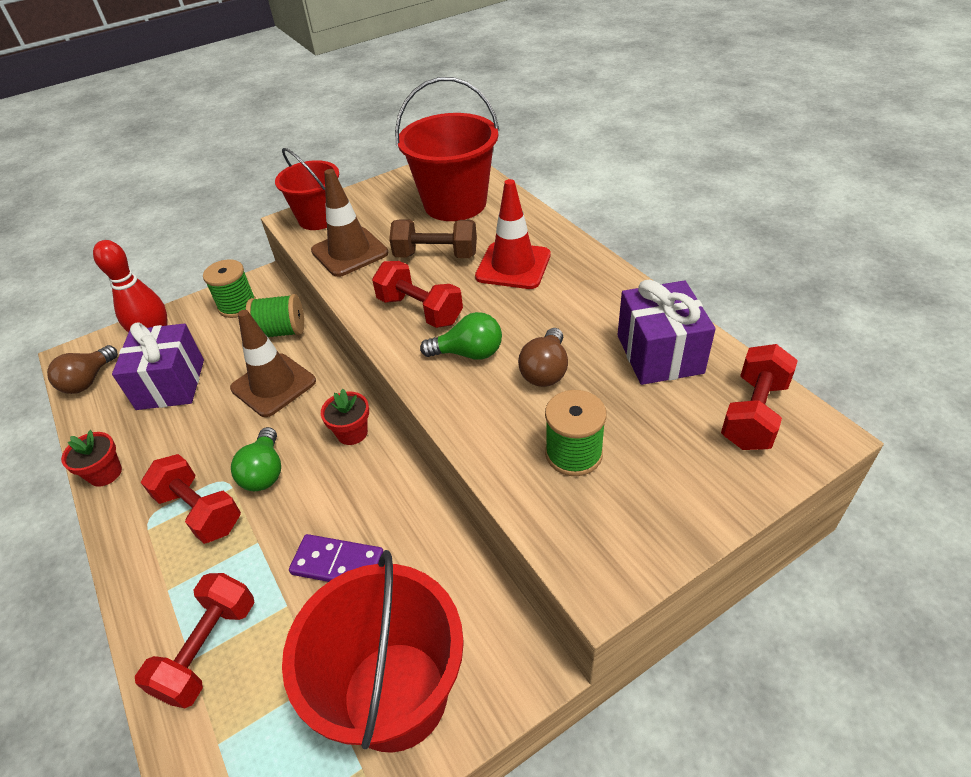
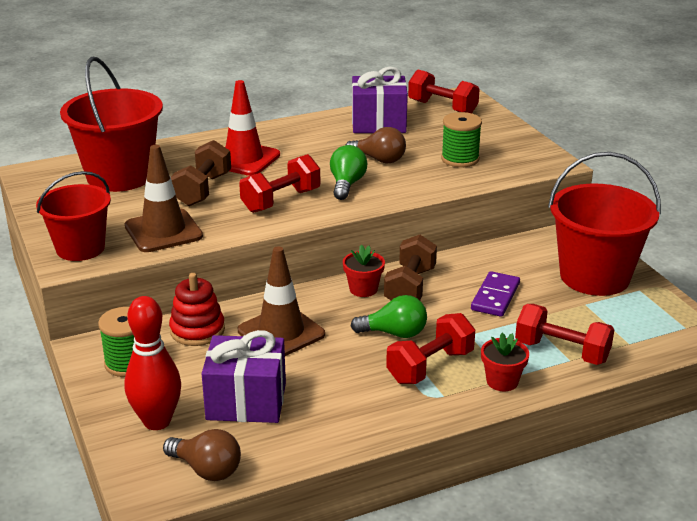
camera: 85 degrees left, 15 degrees down
red flower pot [61,430,122,487] -> red flower pot moved to [481,333,529,391]
green spool [246,294,304,337] -> red stacking toy [169,273,225,346]
none -> brown dumbbell [384,235,437,300]

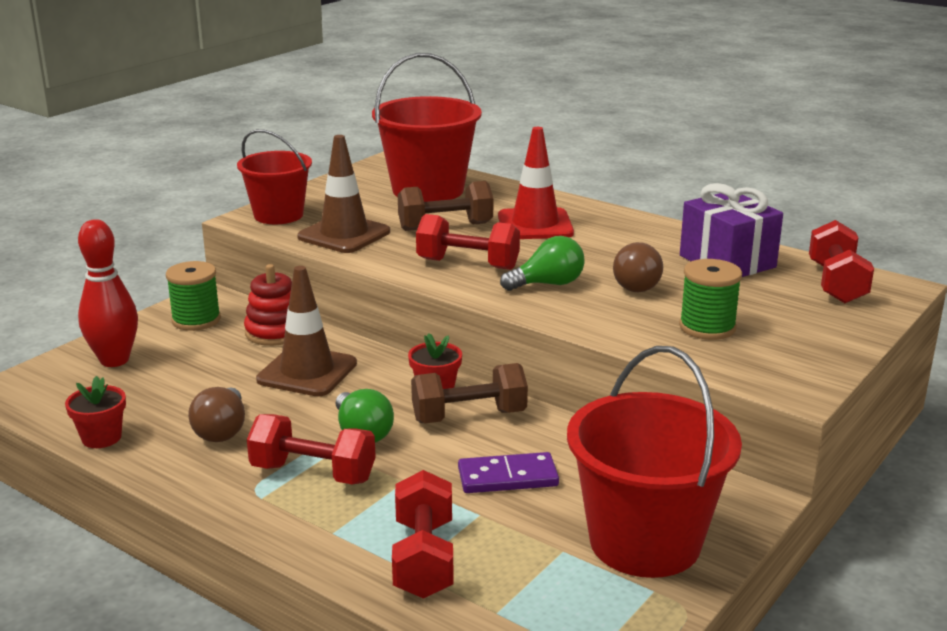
camera: 60 degrees right, 5 degrees down
brown light bulb [163,429,241,481] -> brown light bulb moved to [188,387,245,442]
purple gift [201,330,286,423] -> none
red flower pot [481,333,529,391] -> red flower pot moved to [65,376,126,448]

